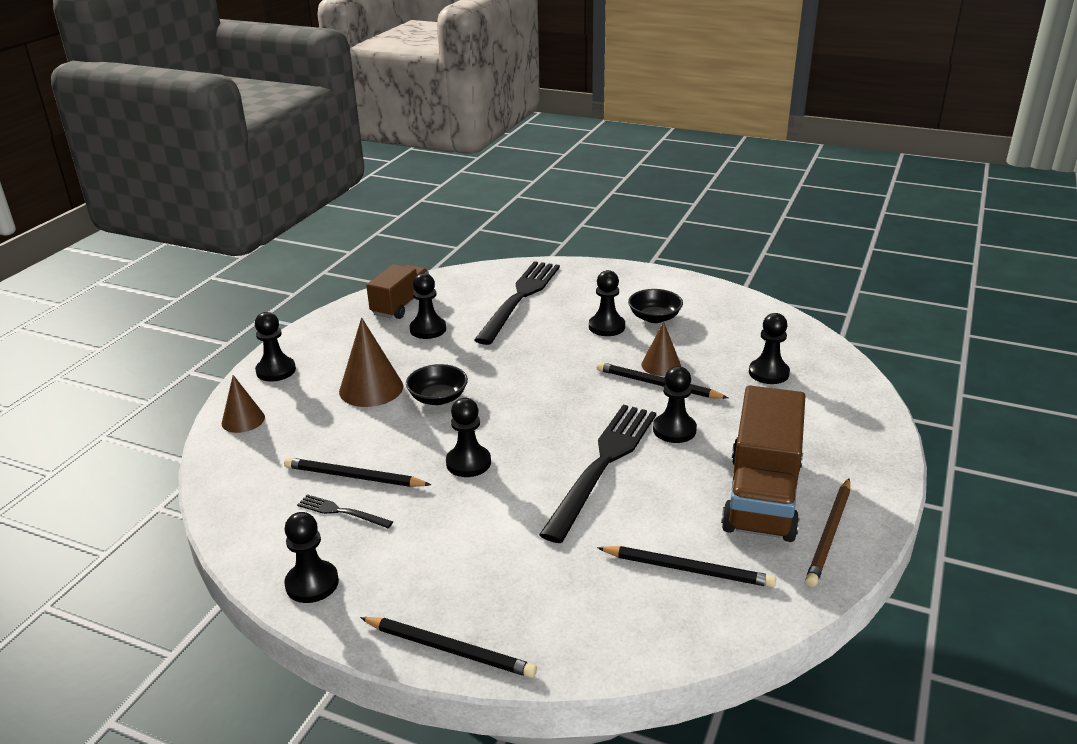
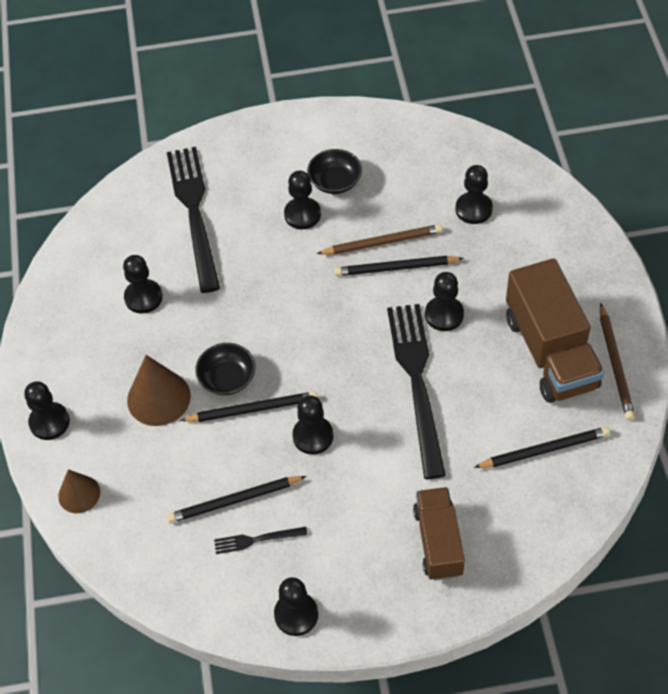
camera: 30 degrees left, 25 degrees up
black pencil [360,617,537,678] -> black pencil moved to [180,391,318,422]
brown truck [366,264,429,319] -> brown truck moved to [413,487,465,580]
brown cone [641,321,681,376] -> brown pencil [317,224,443,255]

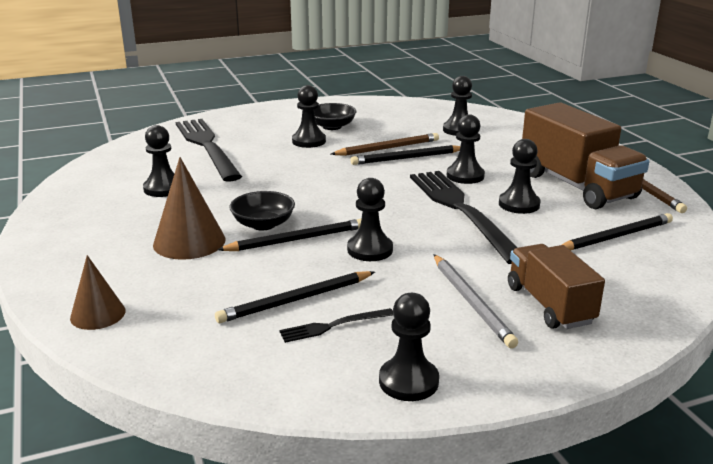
camera: 15 degrees left, 30 degrees down
black pawn [24,381,70,440] -> black pawn moved to [499,139,541,214]
none -> grey pencil [434,254,518,348]

